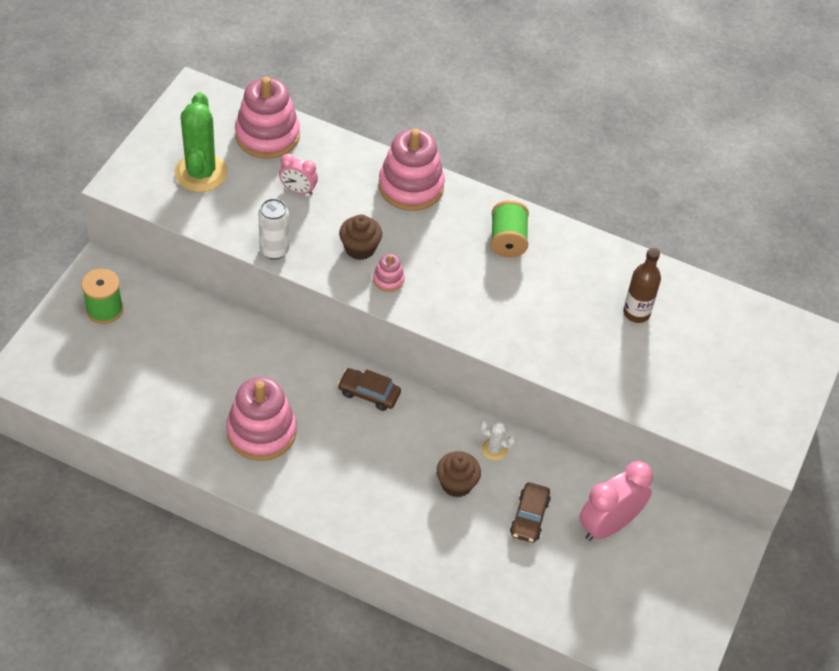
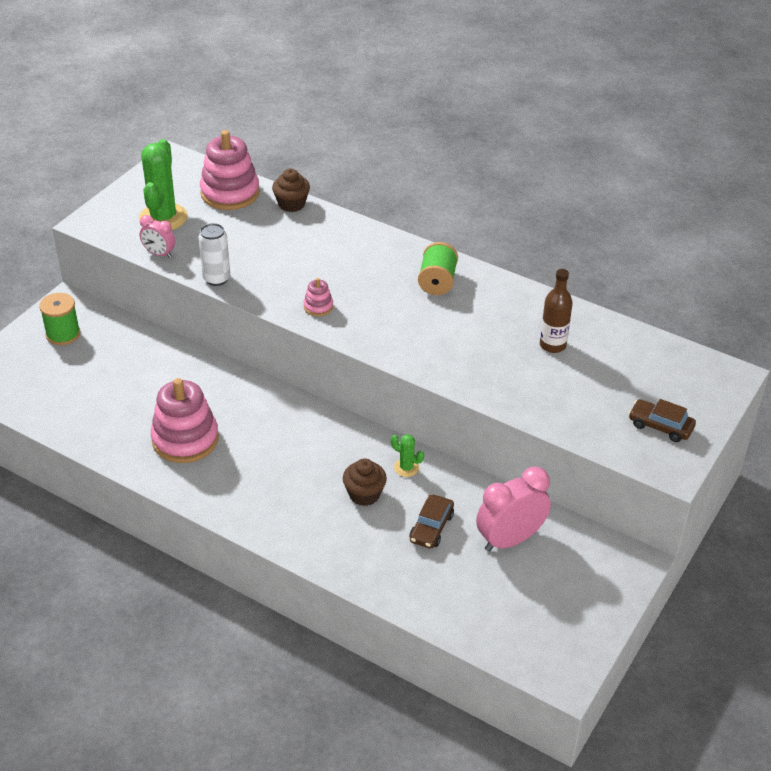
camera: 10 degrees right, 10 degrees down
pink clock [279,154,318,195] -> pink clock moved to [140,215,175,258]
brown car [337,368,401,411] -> brown car moved to [629,399,696,442]
brown cupcake [339,214,382,260] -> brown cupcake moved to [272,169,310,212]
pink stacking toy [379,129,445,211] -> none
white cactus [480,421,515,460] -> green cactus [391,434,424,477]

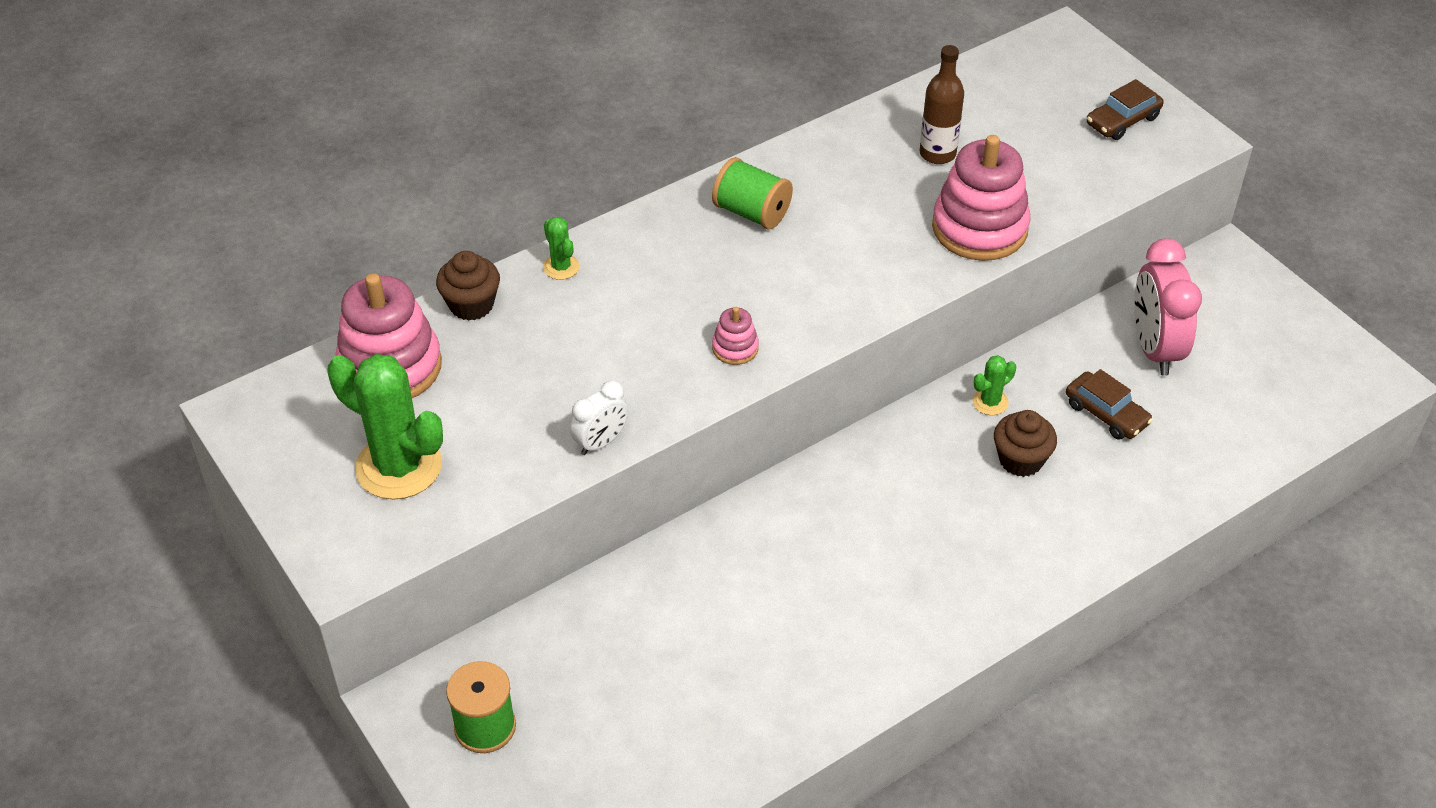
camera: 65 degrees left, 5 degrees up
pink clock [140,215,175,258] -> none
pink stacking toy [151,378,219,463] -> pink stacking toy moved to [932,135,1031,261]
white can [198,223,230,286] -> white clock [570,381,629,455]
none -> green cactus [543,217,580,280]

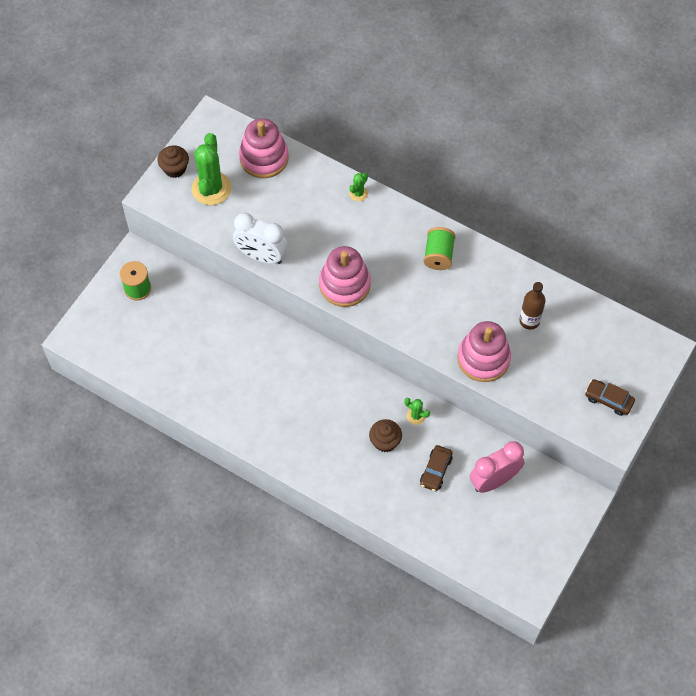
camera: 65 degrees right, 15 degrees up
brown cupcake [436,251,500,321] -> brown cupcake moved to [157,145,189,178]
white clock [570,381,629,455] -> white clock [233,213,288,264], size x1.82
pink stacking toy [712,307,759,365] -> pink stacking toy [319,246,371,307], size x2.19

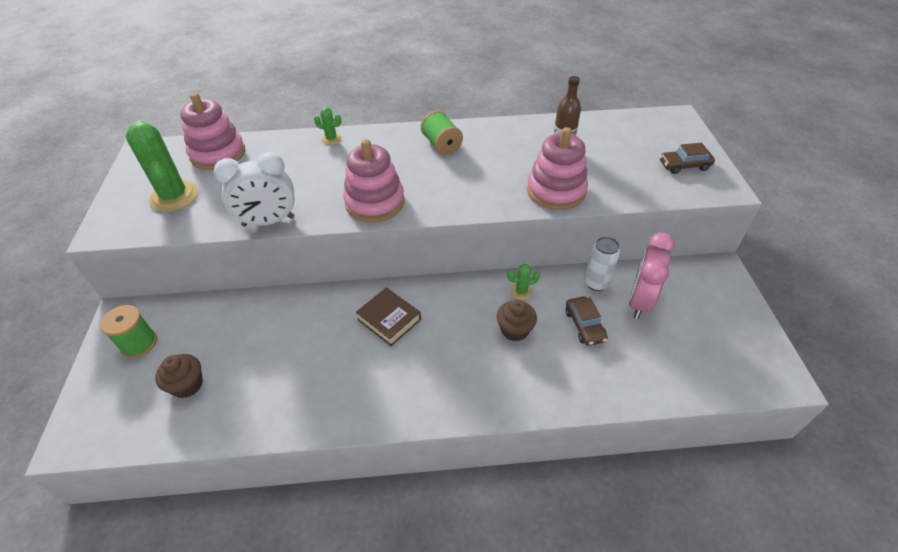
camera: 35 degrees left, 15 degrees down
brown cupcake [157,145,189,178] -> brown cupcake moved to [155,354,203,398]
green cactus [349,172,368,201] -> green cactus turned 75 degrees counterclockwise [314,107,341,145]
none -> brown book [356,287,421,346]
none -> white can [584,237,620,291]

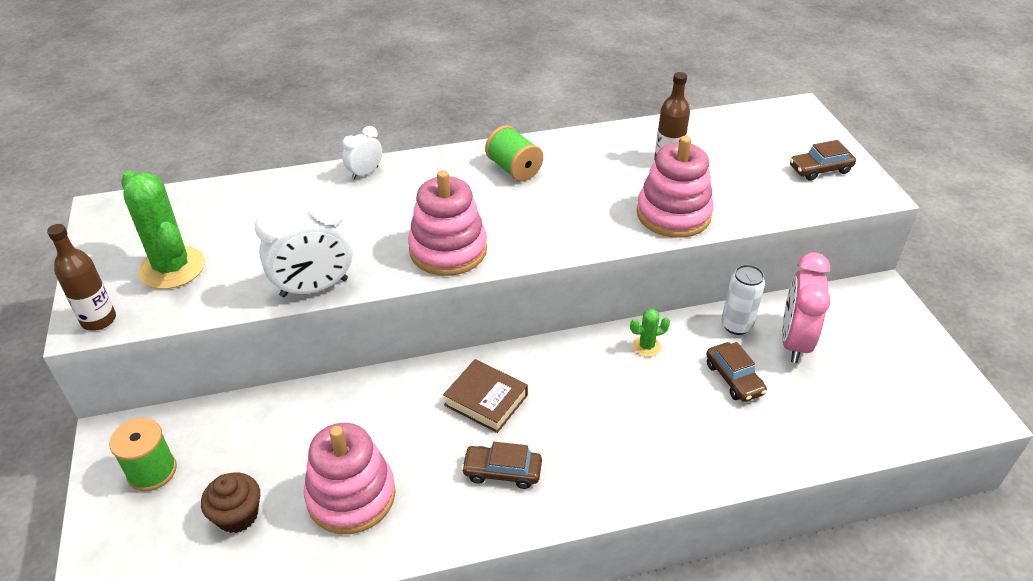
camera: 10 degrees left, 5 degrees down
pink stacking toy [180,93,245,170] -> pink stacking toy moved to [304,423,396,534]
green cactus [314,107,341,145] -> white clock [342,126,382,180]
brown cupcake [496,300,537,341] -> none
none -> brown bottle [47,224,116,331]
none -> brown car [461,442,542,489]

